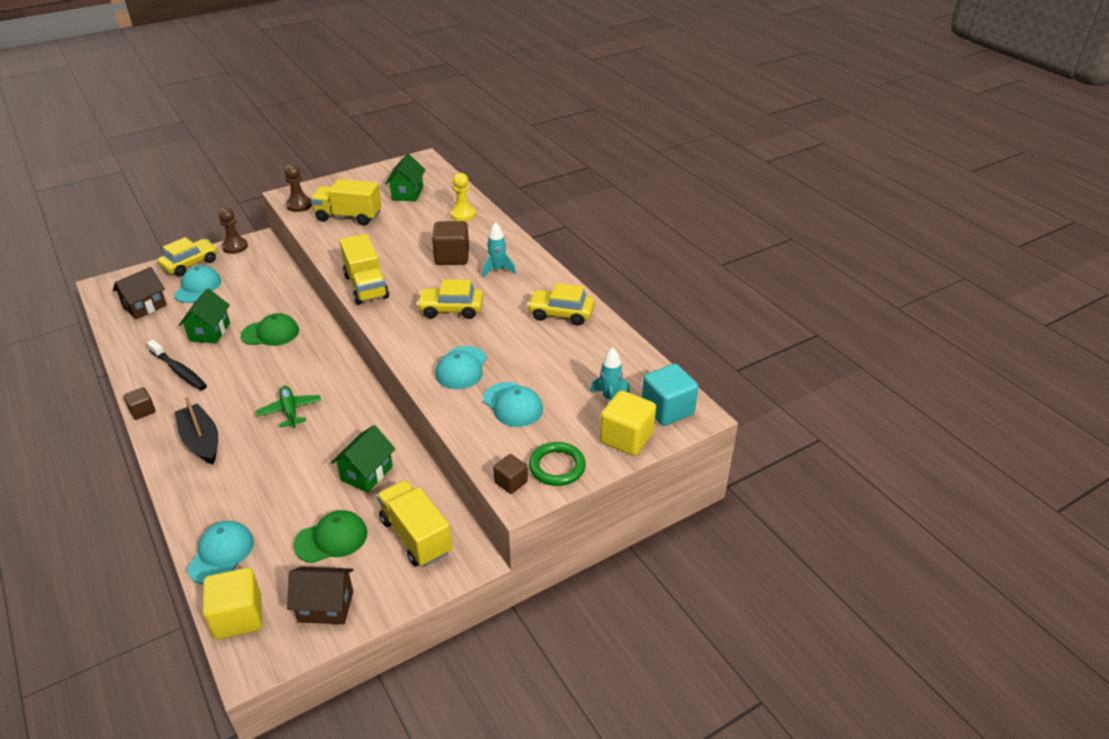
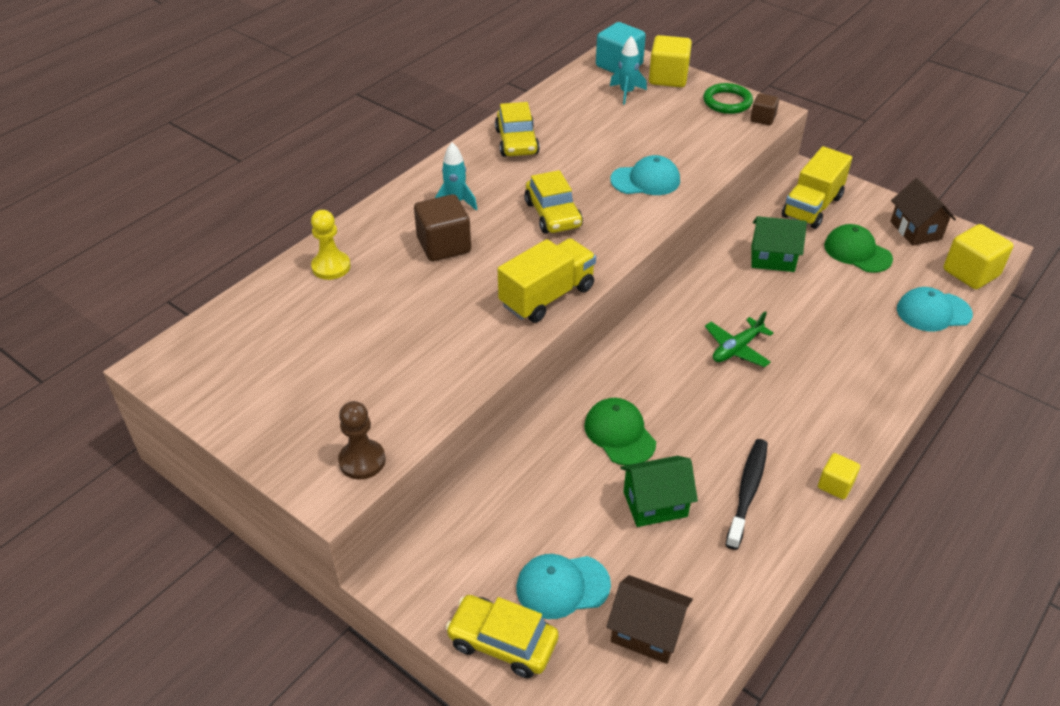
camera: 110 degrees left, 5 degrees up
brown cube [123,387,156,420] -> yellow cube [818,453,860,500]
black boat [175,396,218,464] -> none
brown pawn [219,207,248,254] -> none
yellow truck [311,179,381,226] -> none
green house [385,154,426,202] -> none
turquoise cap [483,382,543,427] -> none

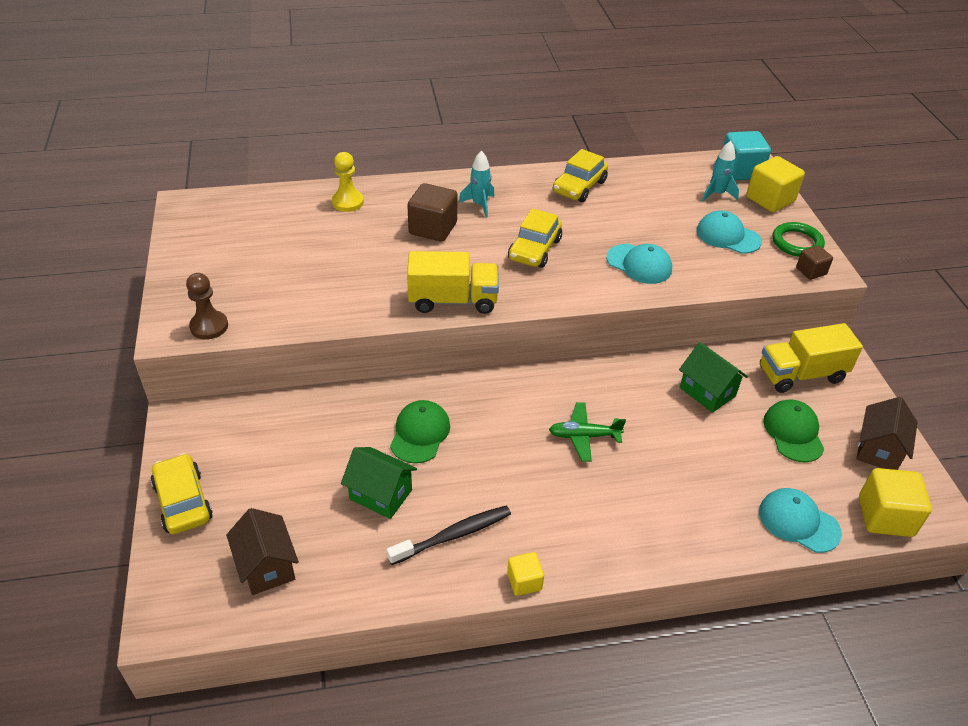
camera: 40 degrees right, 0 degrees up
turquoise cap [516,554,611,619] -> turquoise cap moved to [696,210,762,254]

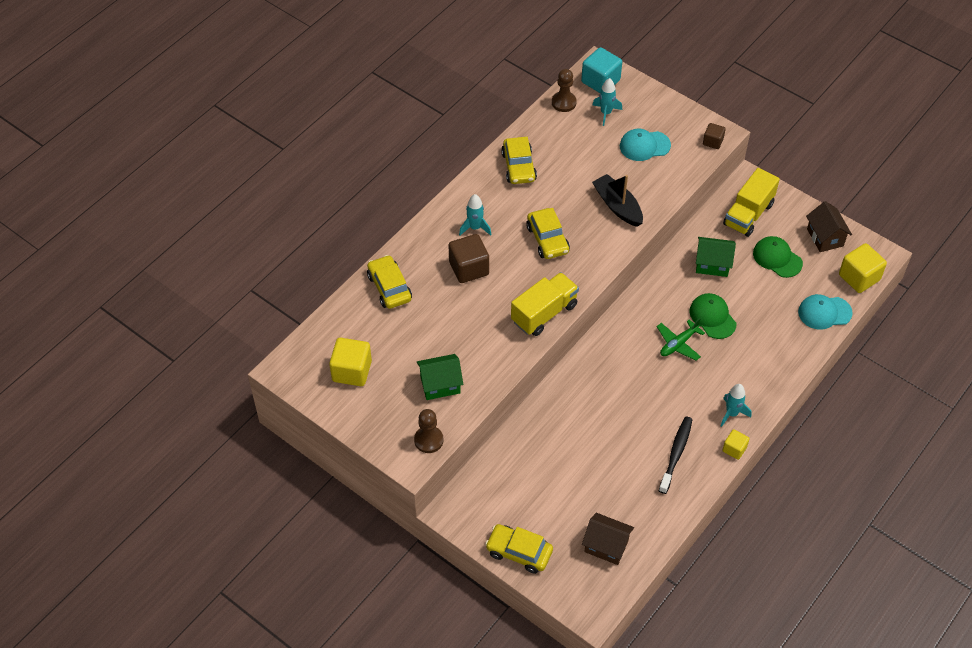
camera: 40 degrees left, 10 degrees up
yellow pawn [332,152,364,212] -> yellow car [367,255,412,309]
green house [341,447,417,519] -> green house moved to [417,354,463,400]
green cap [390,400,450,464] -> green cap moved to [689,293,736,339]
turquoise cap [606,244,672,284] -> black boat [592,174,643,227]
yellow cube [746,156,805,212] -> yellow cube moved to [329,338,372,386]
green ring [772,222,825,257] -> none
none -> brown pawn [552,69,577,112]
none -> turquoise rocket [720,384,752,427]

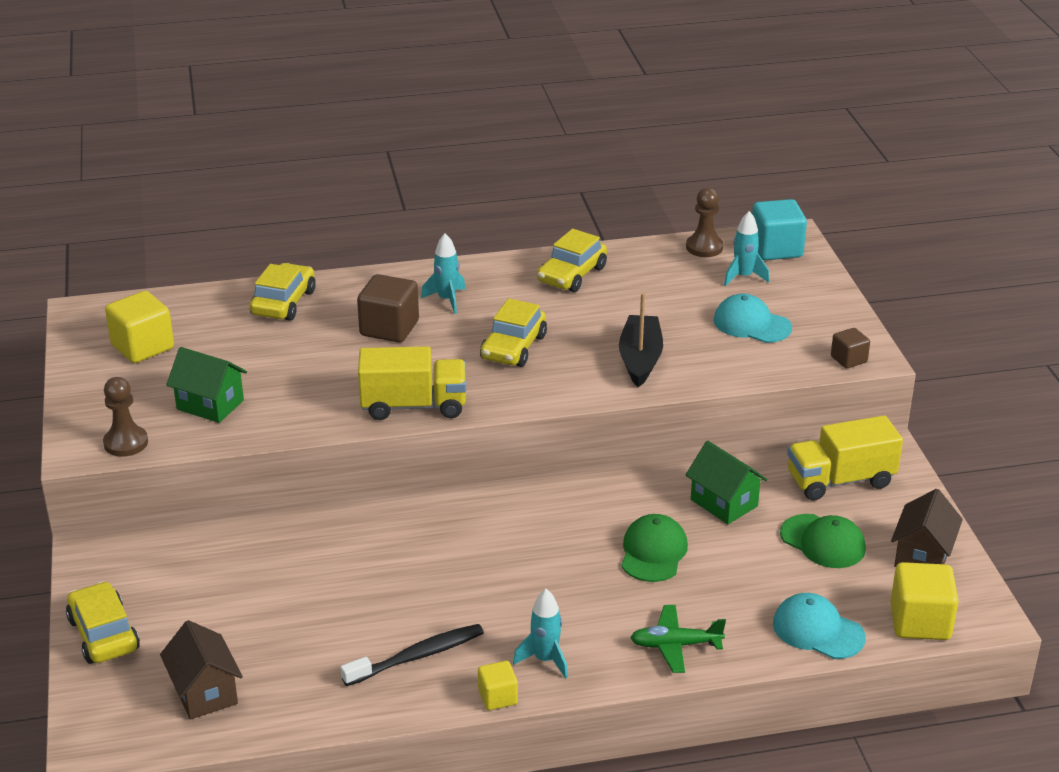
camera: 40 degrees right, 20 degrees down
green plane [657,318,705,361] -> green plane moved to [630,605,726,673]
green cap [753,236,803,278] -> green cap turned 135 degrees clockwise [780,514,866,568]

